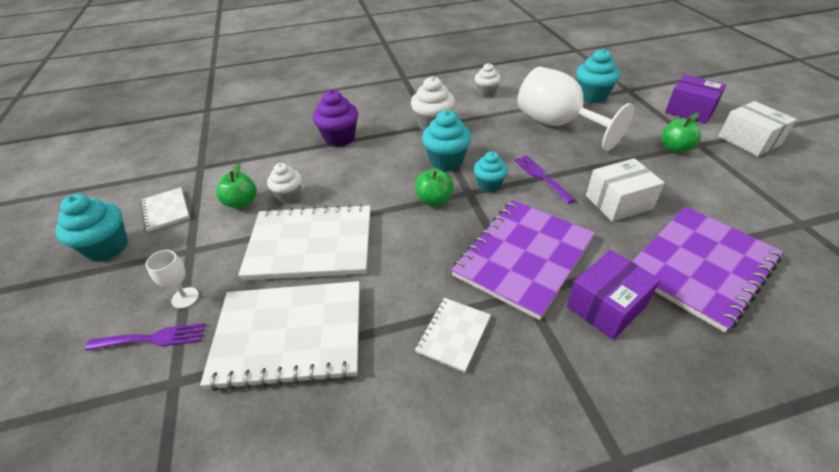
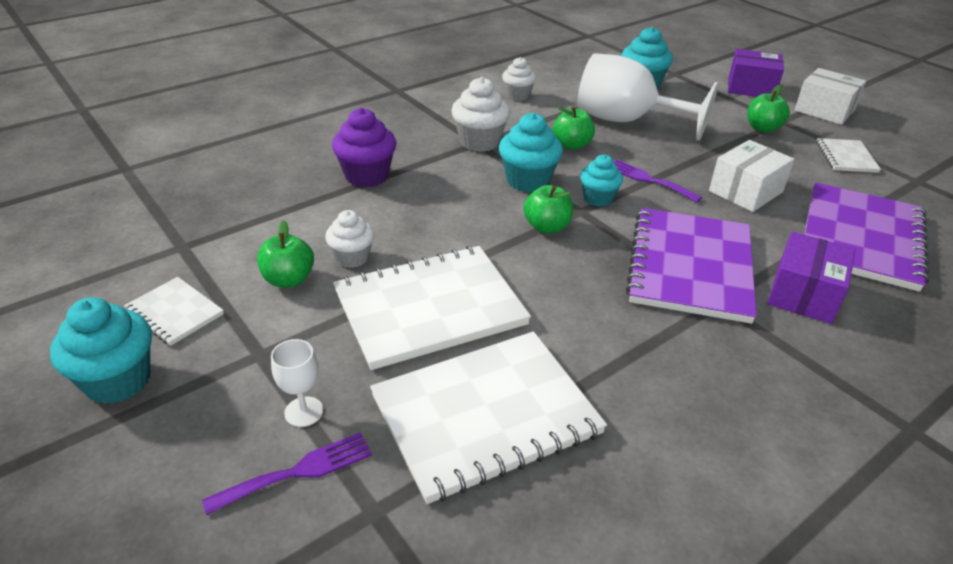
camera: 25 degrees left, 5 degrees down
white notebook [415,298,491,372] -> white notebook moved to [817,138,881,173]
none -> green apple [553,106,595,150]

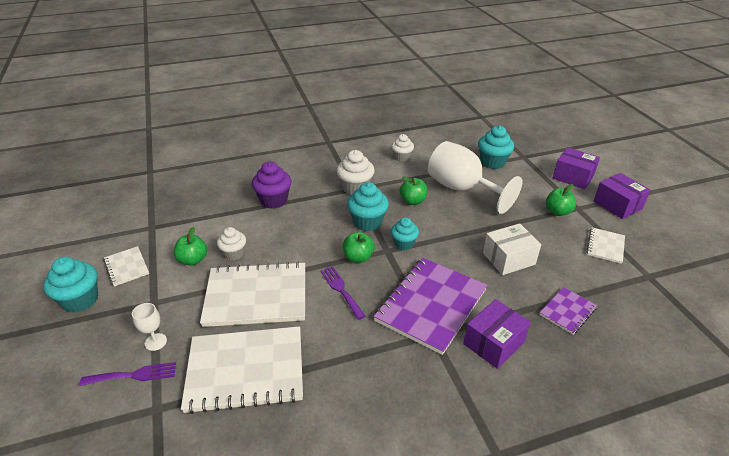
camera: 20 degrees right, 0 degrees up
purple fork [613,159,702,203] -> purple fork moved to [321,266,365,320]
white box [794,68,866,125] -> purple box [594,173,650,219]
purple notebook [804,182,929,292] -> purple notebook [539,287,597,334], size x0.48

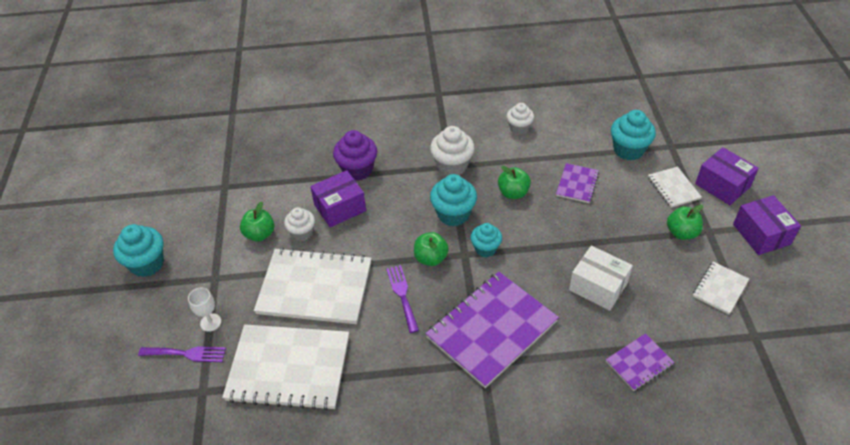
camera: 15 degrees right, 10 degrees up
white notebook [104,246,149,287] -> white notebook moved to [648,167,701,208]
white goblet [428,141,523,214] -> purple notebook [556,163,599,203]
purple box [463,299,531,369] -> purple box moved to [310,170,366,228]
white box [483,223,541,275] -> white box turned 45 degrees clockwise [569,246,633,311]

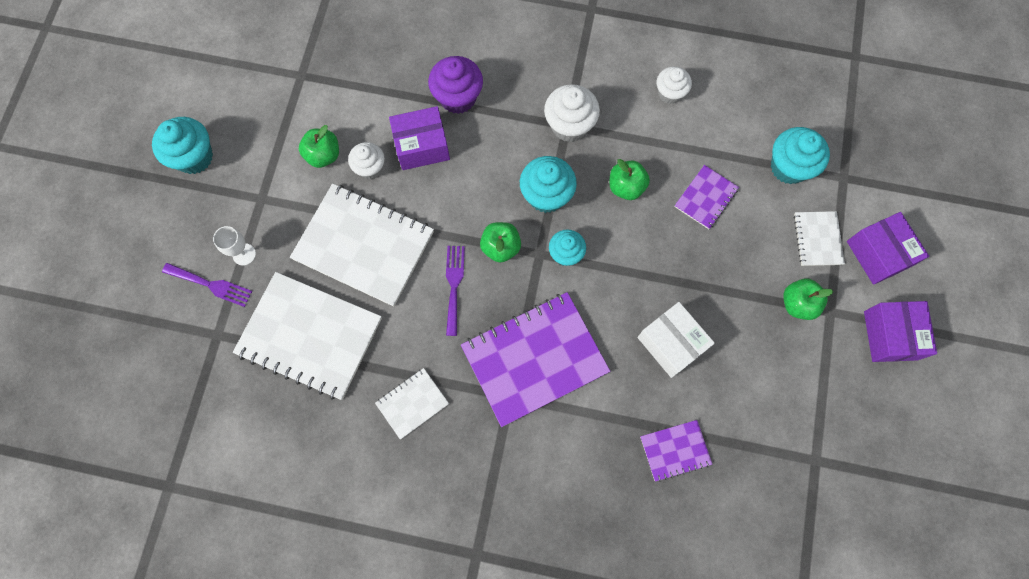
camera: 15 degrees right, 25 degrees up
white notebook [693,262,749,315] -> white notebook moved to [375,368,449,440]

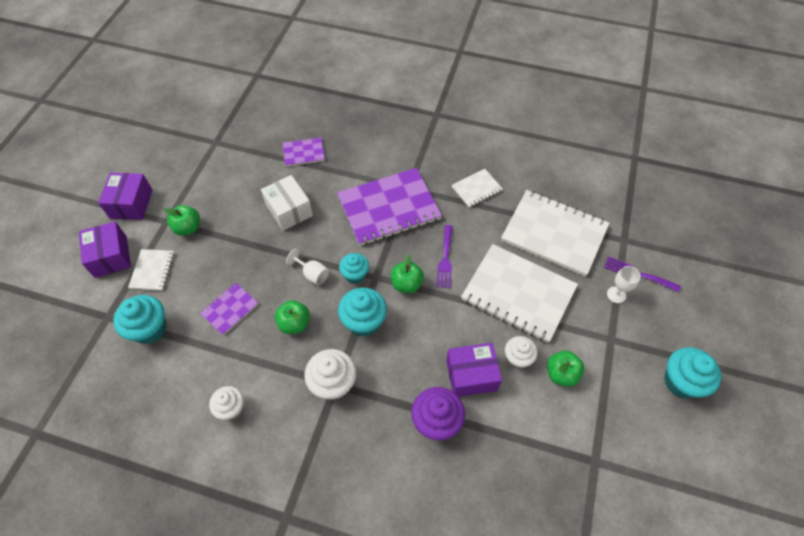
camera: 175 degrees left, 15 degrees down
none -> white goblet [286,249,329,285]

